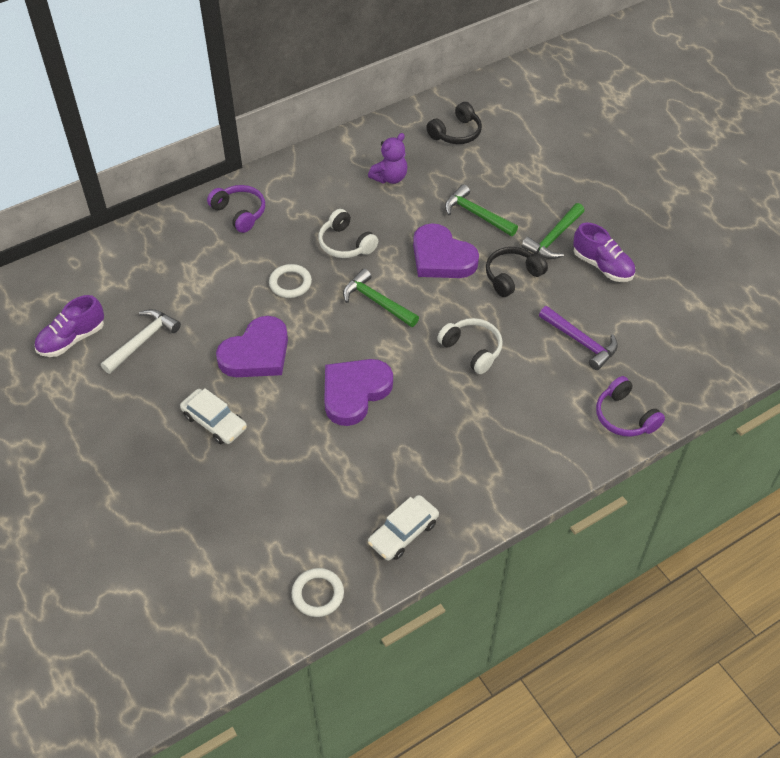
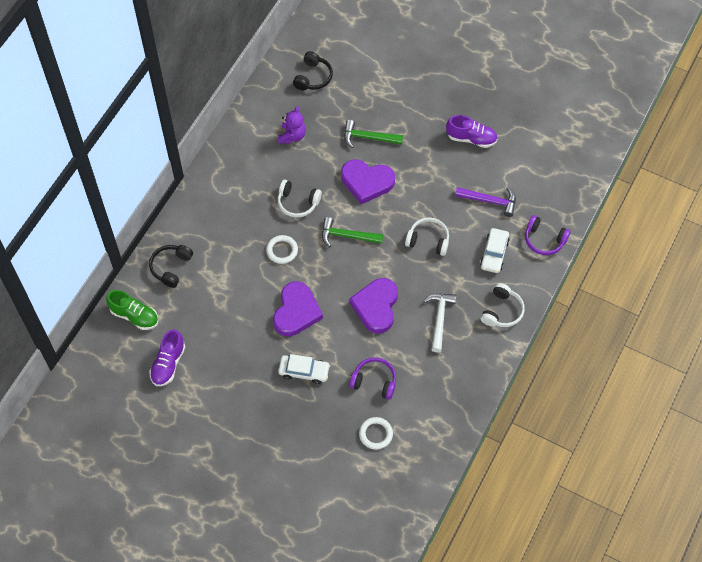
camera: 30 degrees left, 10 degrees up
white hammer [101,309,181,374] -> white hammer moved to [424,294,456,353]
purple headphones [207,185,265,233] -> purple headphones moved to [349,357,396,400]
white ring [292,568,344,617] -> white ring moved to [359,417,393,450]
white car [368,495,439,561] -> white car moved to [480,228,510,273]
black headphones [486,247,548,297] -> black headphones moved to [149,245,193,288]
green hammer [522,203,585,259] -> none
none -> green shoe [106,290,158,330]
none -> white headphones [481,283,525,327]

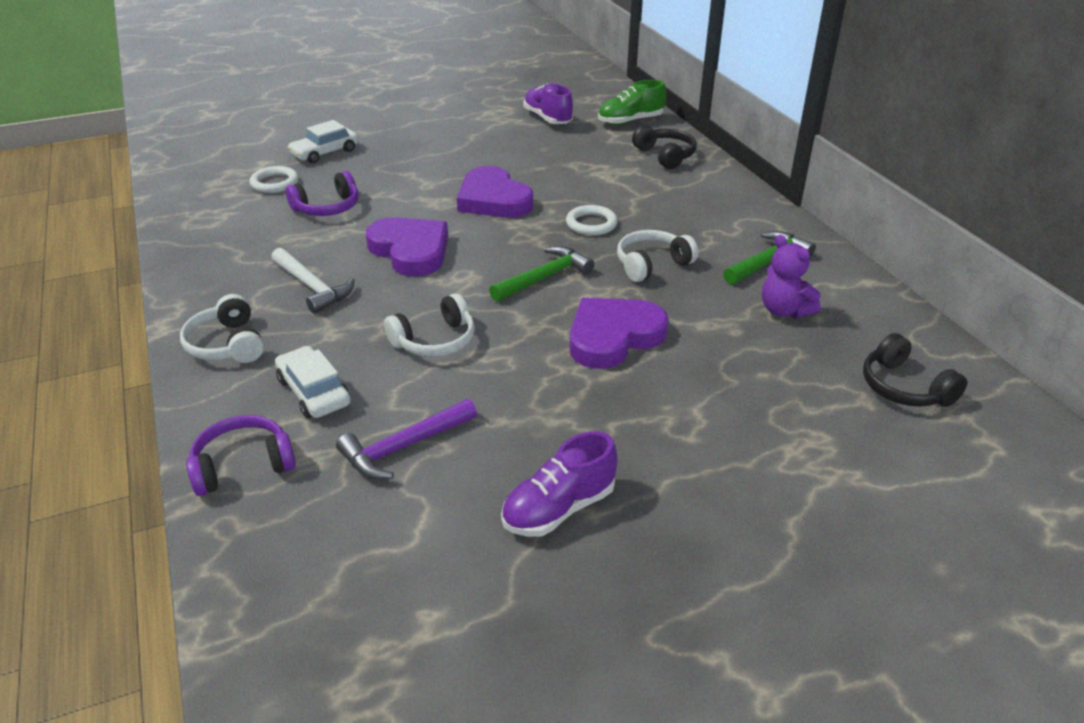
camera: 130 degrees right, 25 degrees down
white car [278,354,330,384] -> white car moved to [287,120,359,164]
green hammer [344,120,403,148] -> green hammer moved to [723,231,816,285]

